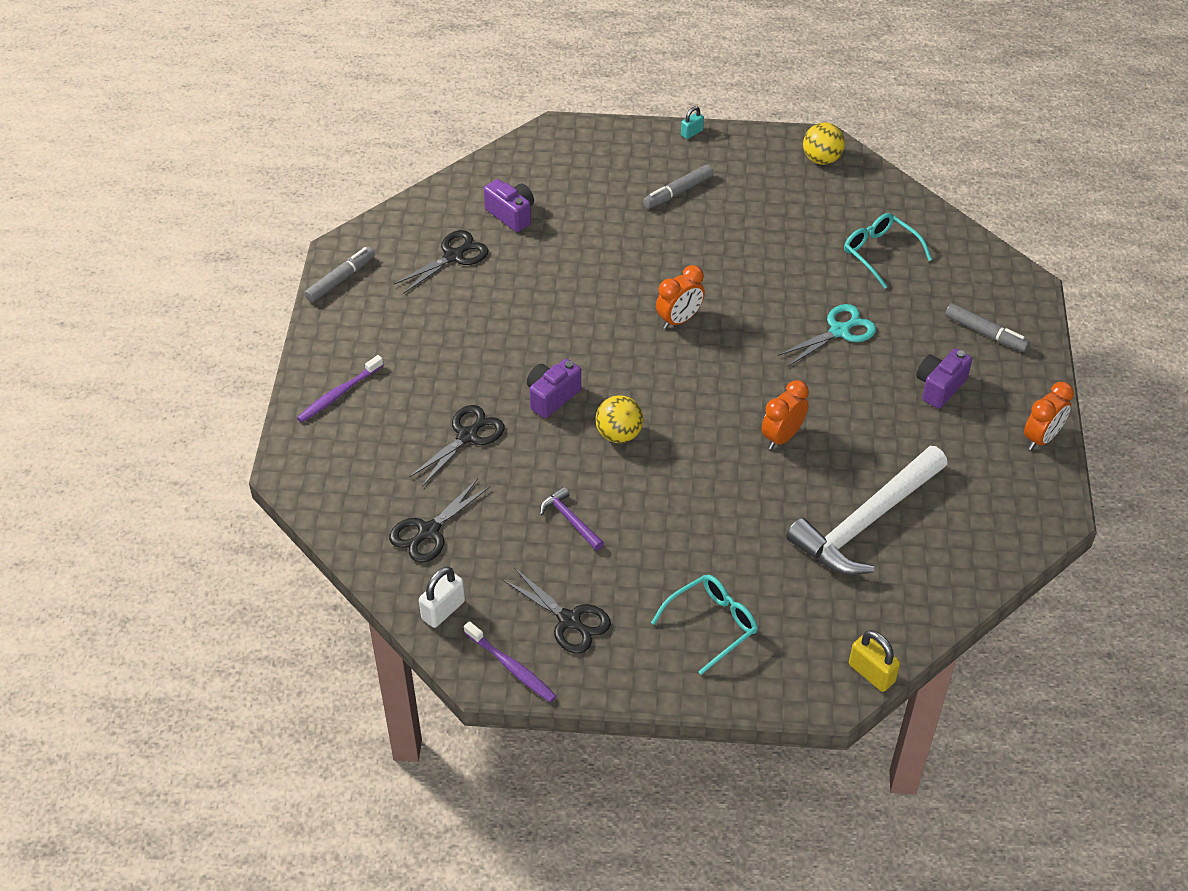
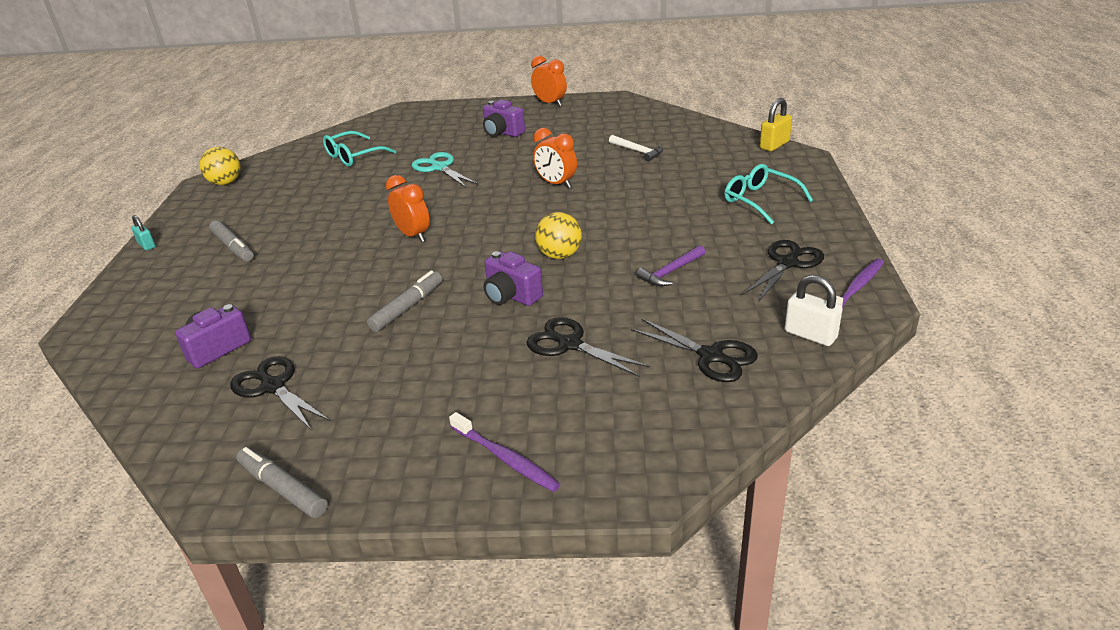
camera: 90 degrees left, 15 degrees down
white hammer [786,446,948,575] -> white hammer [609,135,663,162], size x0.43
grey marker [945,303,1030,352] -> grey marker moved to [367,270,442,332]

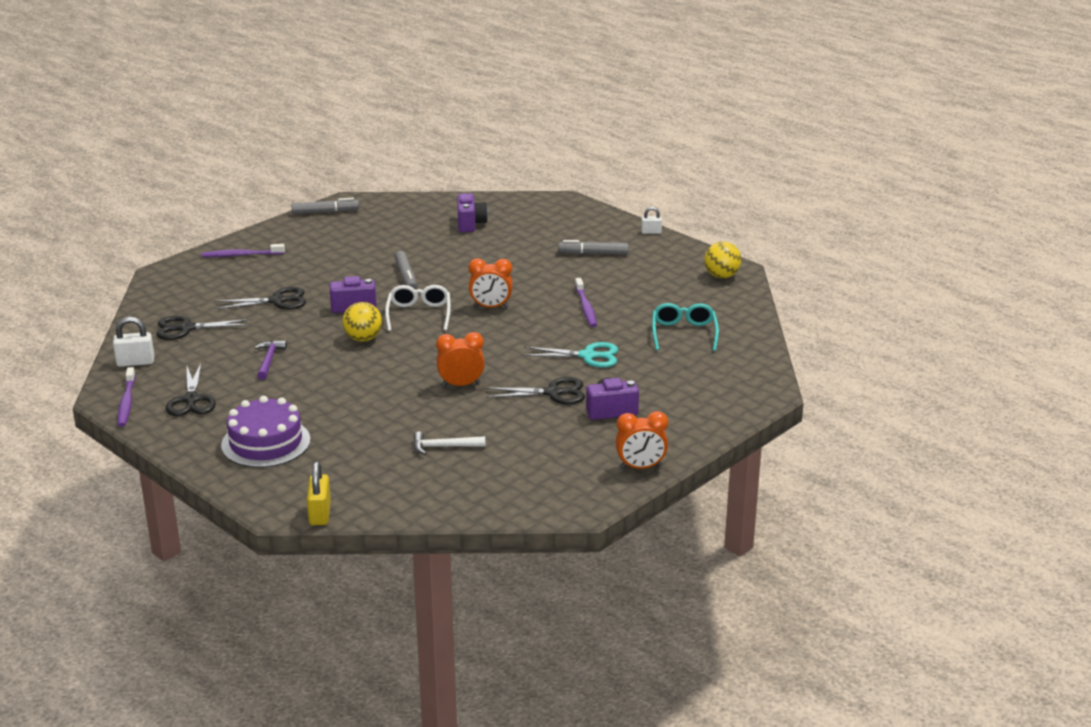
camera: 130 degrees right, 5 degrees down
turquoise padlock [131,215,156,250] -> white padlock [641,207,662,234]
black scissors [230,356,330,431] -> black scissors moved to [486,377,585,404]
turquoise glasses [724,164,813,225] -> purple cake [221,396,311,468]
none -> white glasses [385,285,451,331]
none -> purple toothbrush [575,278,597,327]

